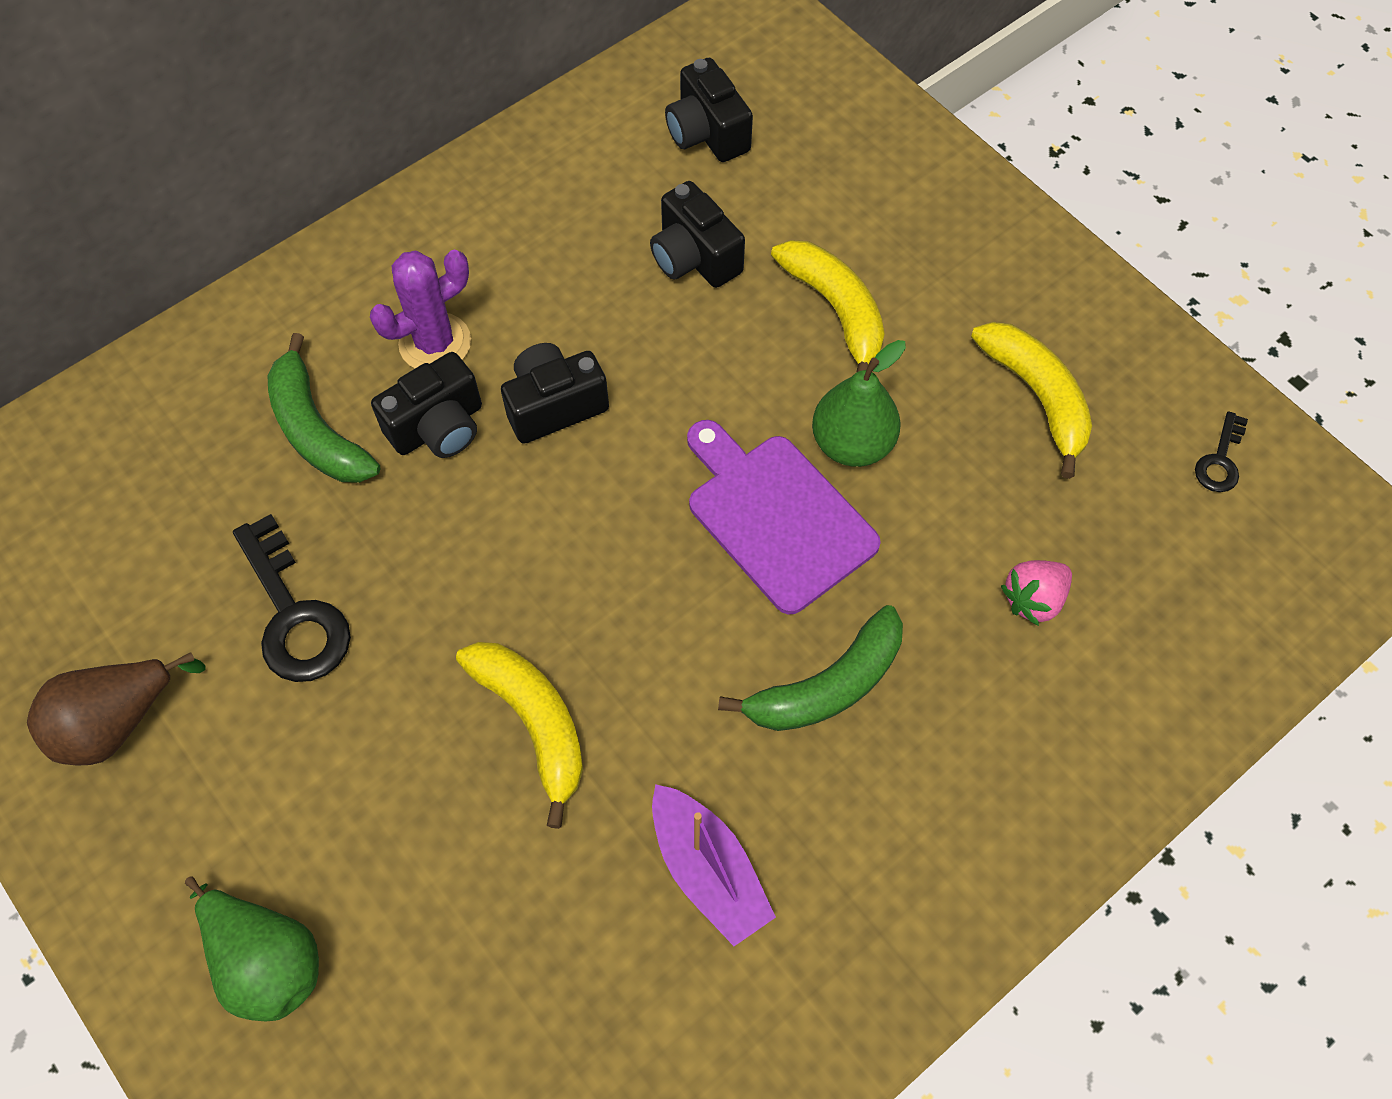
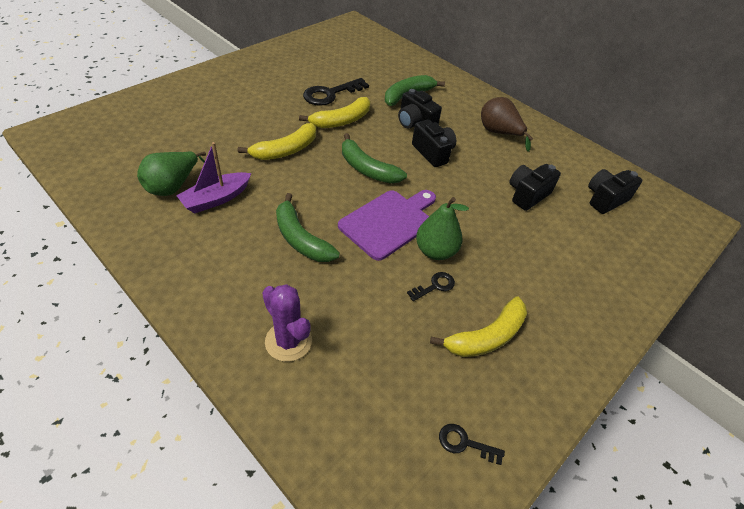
camera: 80 degrees right, 15 degrees down
brown pear [27,652,206,766] -> brown pear moved to [481,97,533,152]
green pear [185,876,319,1022] -> green pear moved to [137,152,206,196]
purple cactus [370,250,471,368] -> purple cactus moved to [262,284,312,362]
yellow banana [771,240,884,373] -> yellow banana moved to [299,97,370,128]
pink strawberry [1001,560,1072,626] -> none
none -> green banana [342,133,407,184]
none -> black key [407,272,455,301]

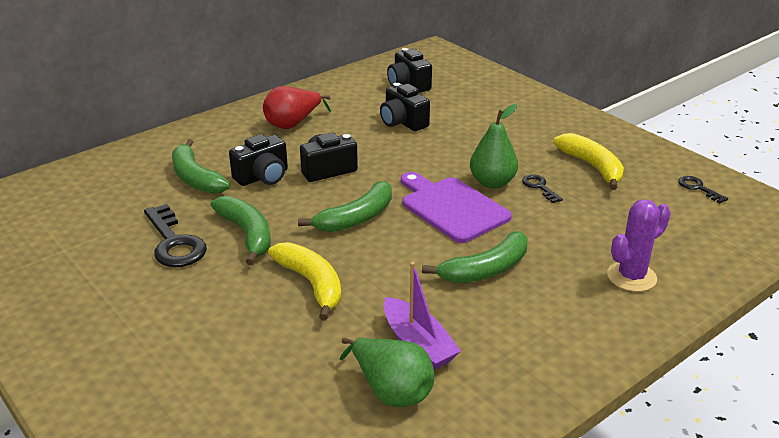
camera: 80 degrees left, 15 degrees down
yellow banana [299,97,370,128] -> green banana [211,196,271,265]
black key [439,424,505,465] -> black key turned 120 degrees clockwise [678,176,728,203]
brown pear [481,97,533,152] -> red pear [263,86,331,129]

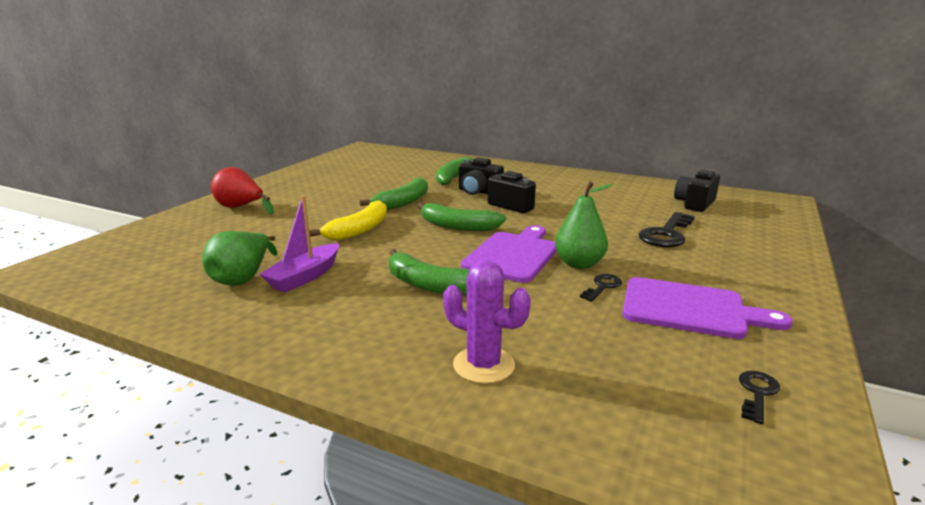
camera: 65 degrees right, 10 degrees down
black key [144,204,207,267] -> black key moved to [639,212,695,247]
red pear [263,86,331,129] -> red pear moved to [211,167,274,215]
black camera [380,83,430,131] -> none
yellow banana [553,133,624,190] -> purple cutting board [622,277,793,339]

